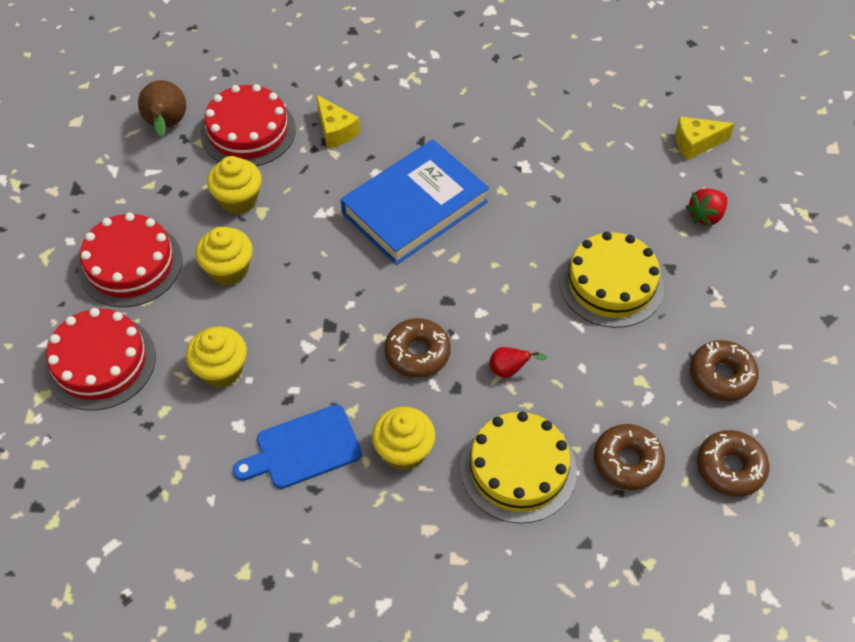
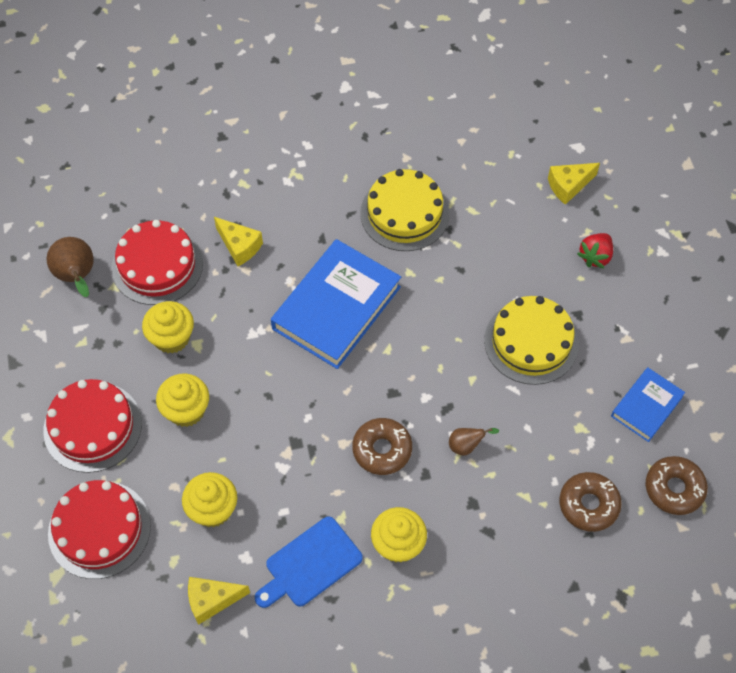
camera: 15 degrees left, 5 degrees up
yellow cake [460,412,577,524] -> yellow cake moved to [360,169,449,251]
red pear [489,347,547,378] -> brown pear [449,428,499,455]
brown donut [690,340,759,401] -> blue book [611,368,685,442]
none -> yellow cheese [188,577,250,625]

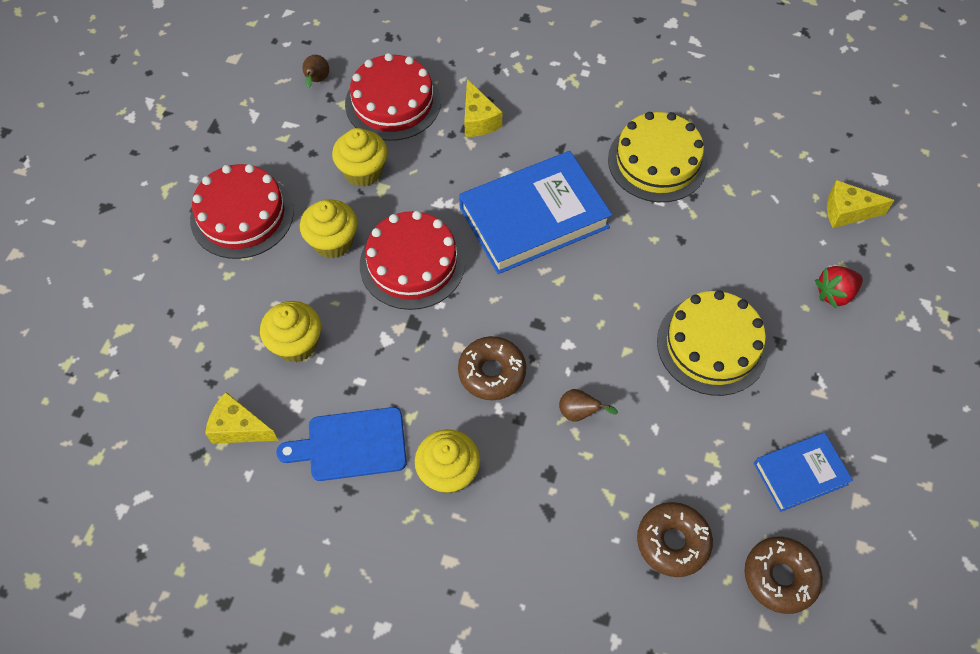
camera: 30 degrees right, 0 degrees up
brown pear [47,237,94,297] -> brown pear [302,55,329,88], size x0.57
red cake [48,480,151,579] -> red cake moved to [360,211,465,310]

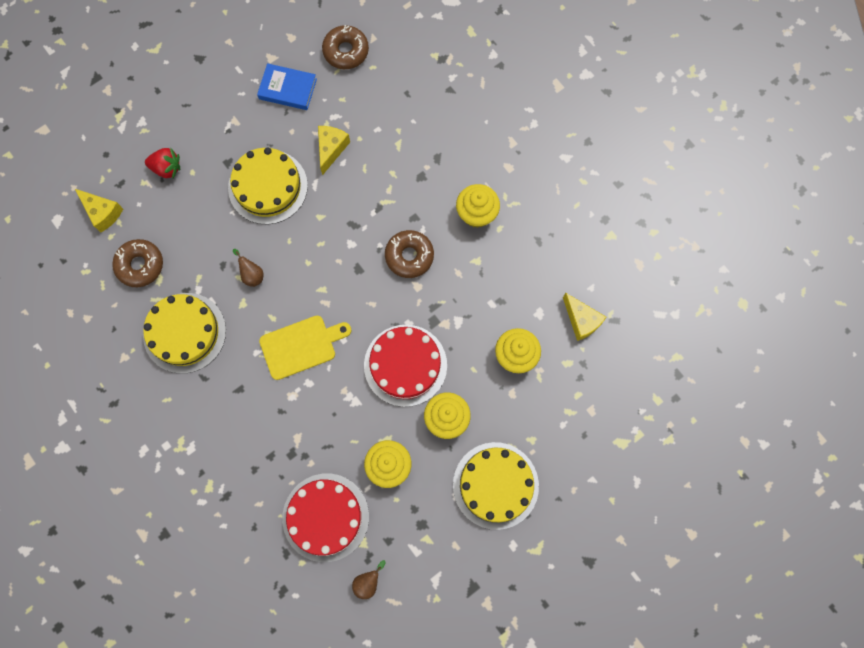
camera: 145 degrees left, 15 degrees up
red cake [190,164,294,259] -> yellow cake [453,442,539,530]
blue cutting board [276,407,407,481] -> none
blue book [459,151,612,274] -> yellow cutting board [259,316,352,380]
yellow cheese [464,79,502,137] -> yellow cheese moved to [318,126,350,175]
brown pear [559,389,618,422] -> brown pear moved to [233,249,263,287]
brown donut [637,502,713,577] -> brown donut moved to [112,239,163,287]

